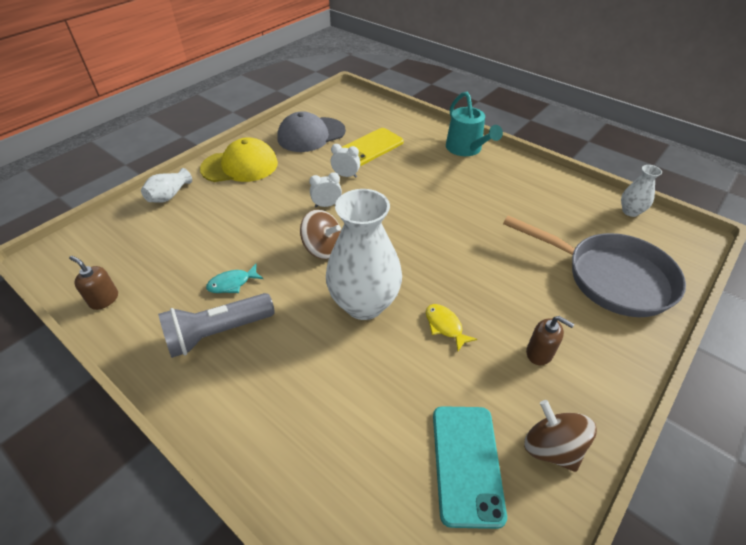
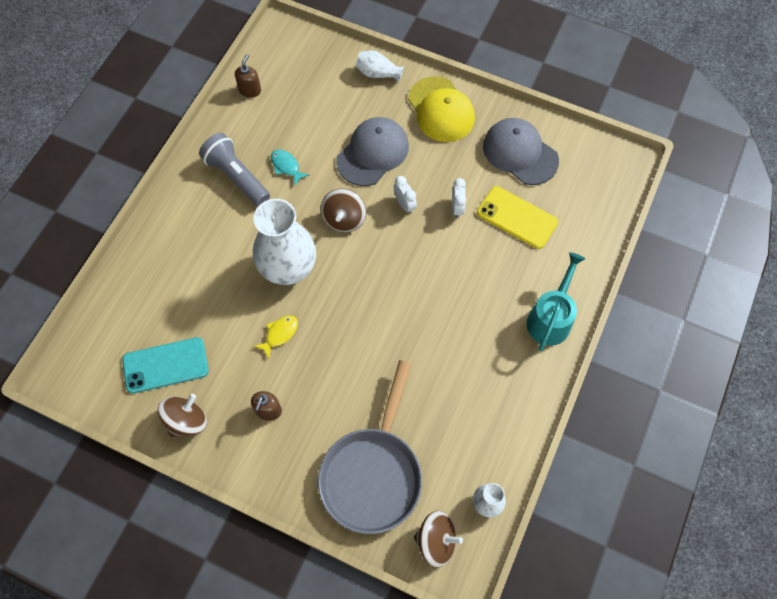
camera: 75 degrees right, 20 degrees up
turquoise watering can [446,92,503,156] -> turquoise watering can turned 150 degrees clockwise [527,252,585,351]
none -> grey cap [336,117,409,186]
none -> brown spinning top [414,511,463,568]

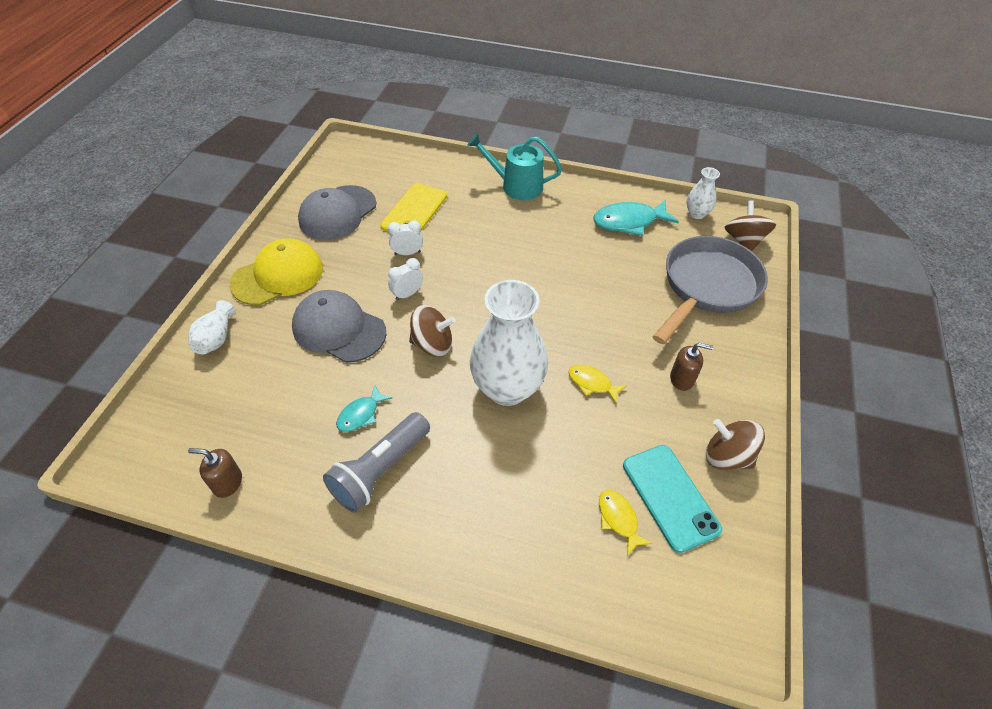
camera: 100 degrees left, 15 degrees down
grey pan [318,360,422,534] -> grey pan turned 60 degrees counterclockwise [653,236,768,344]
none -> turquoise fish [593,199,679,236]
none -> yellow fish [599,490,653,556]

